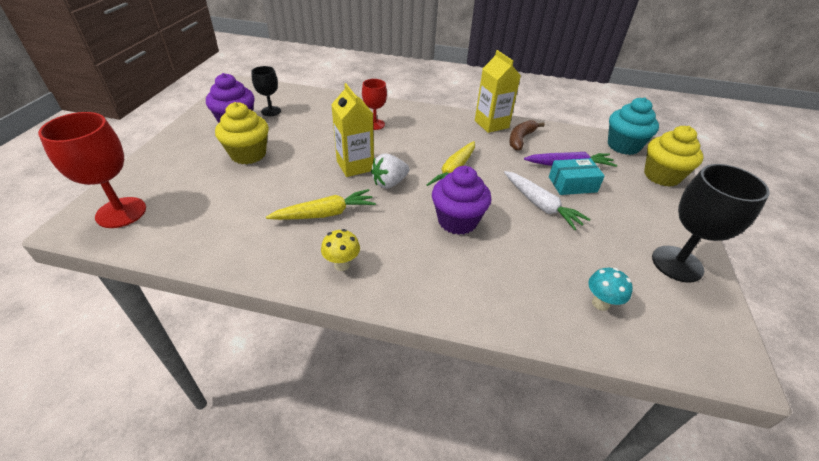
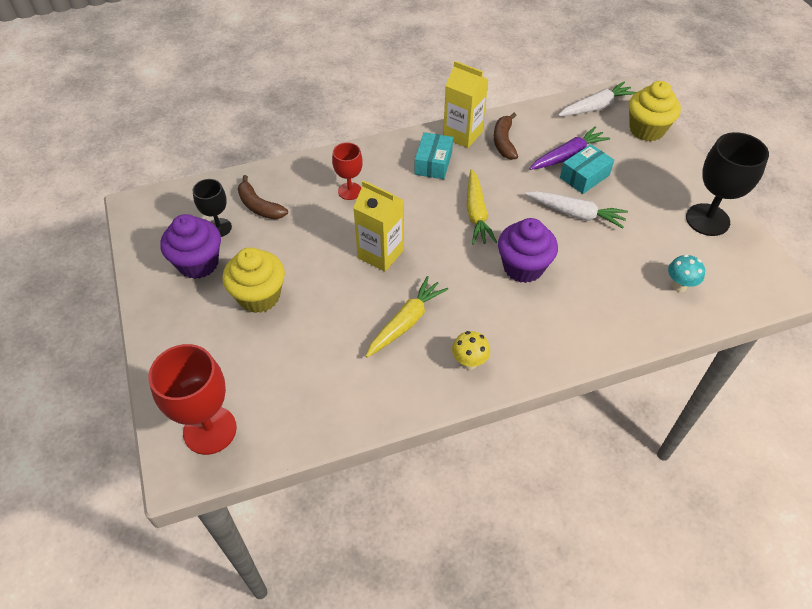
camera: 30 degrees left, 10 degrees up
white strawberry [371,154,409,188] -> none
turquoise cupcake [608,97,659,155] -> white carrot [558,82,636,116]
none -> brown banana [238,175,288,219]
none -> turquoise box [414,132,453,179]

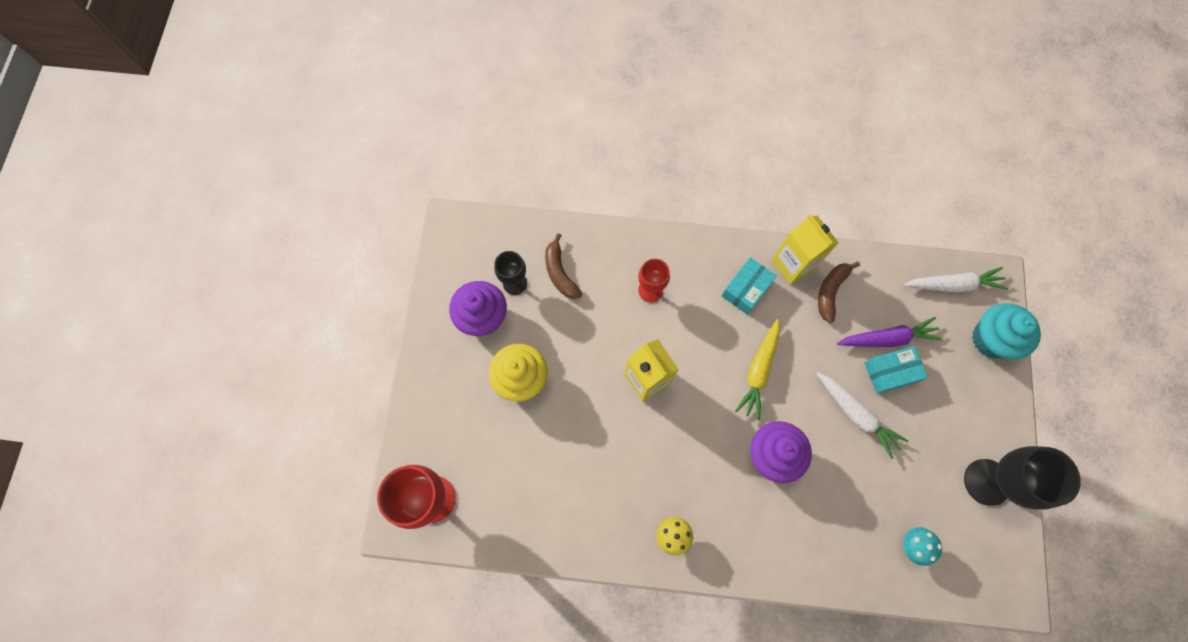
camera: 25 degrees right, 20 degrees up
yellow carrot [366,276,448,357] -> none
yellow cupcake [629,81,681,141] -> turquoise cupcake [972,303,1041,359]

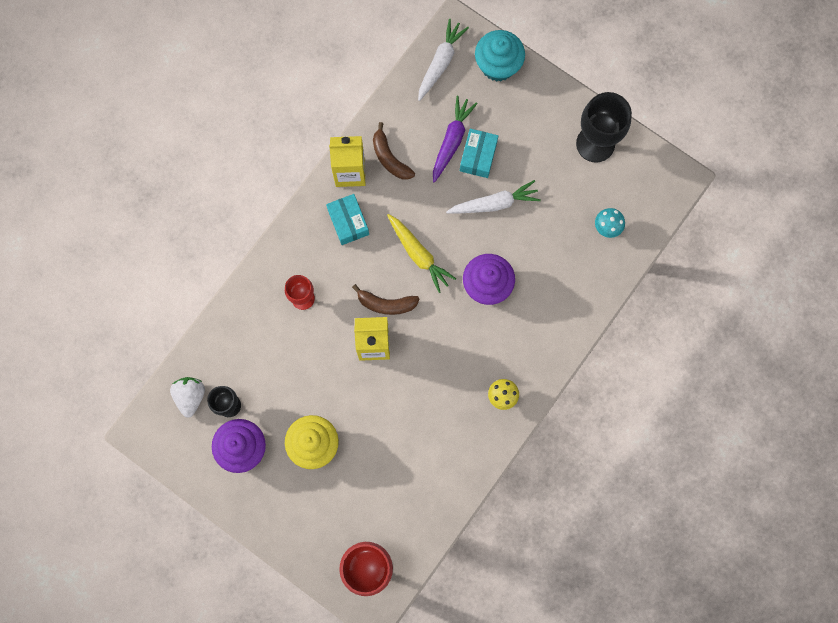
camera: 60 degrees left, 5 degrees up
brown banana [545,233,582,299] -> brown banana moved to [352,284,420,315]
none -> white strawberry [170,377,205,418]

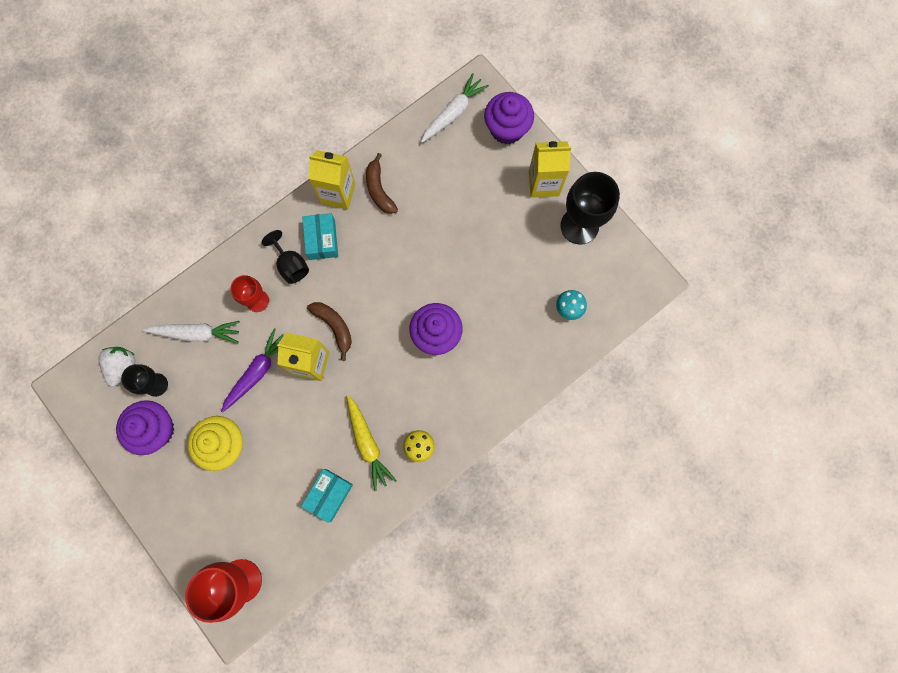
camera: 15 degrees right, 0 degrees up
brown banana [352,284,420,315] -> brown banana turned 150 degrees counterclockwise [307,302,352,361]
yellow carrot [387,214,456,293] -> yellow carrot moved to [346,395,396,491]
purple carrot [433,96,478,183] -> purple carrot moved to [221,328,284,413]
white carrot [446,180,541,214] -> white carrot moved to [143,321,240,343]
turquoise box [460,129,498,178] -> turquoise box moved to [301,469,353,523]
turquoise cupcake [475,30,525,82] -> purple cupcake [484,92,534,145]
none -> black goblet [262,230,309,284]
none -> yellow carton [529,141,571,198]

